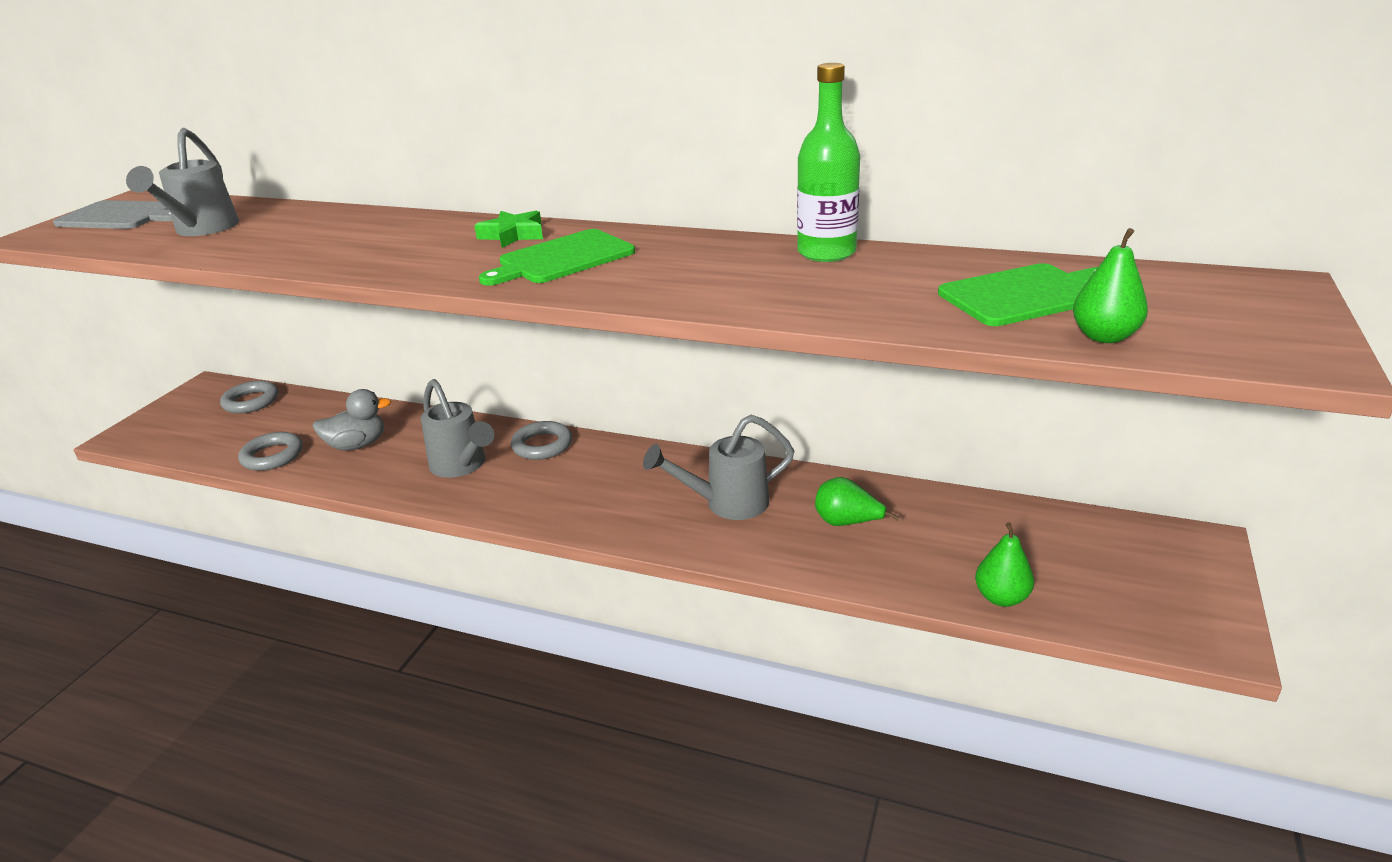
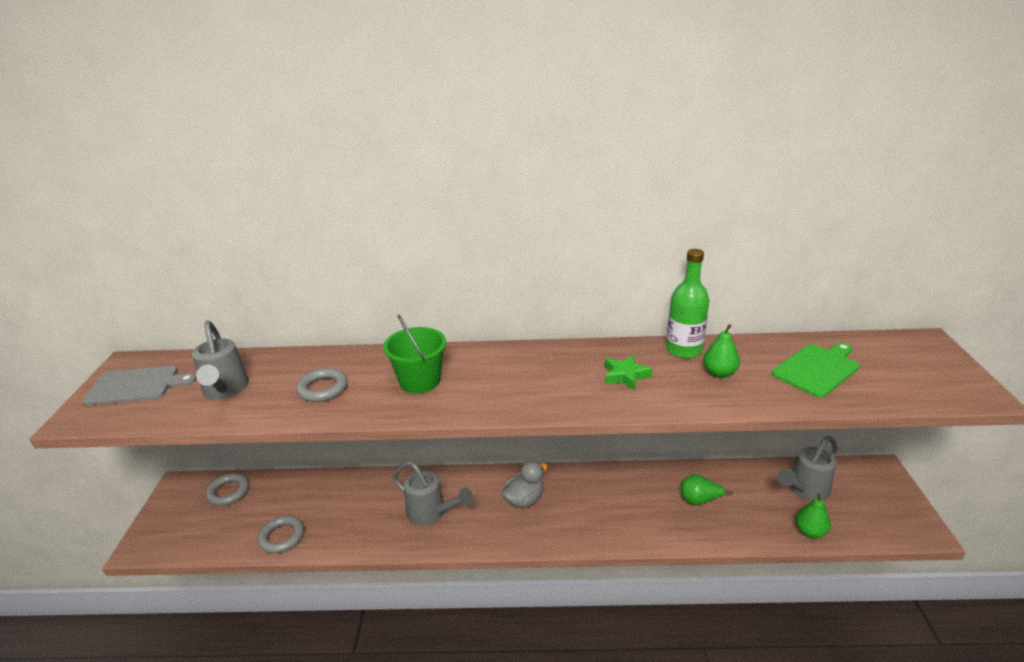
camera: 20 degrees left, 0 degrees up
grey duck [312,389,391,451] -> grey duck moved to [502,461,548,508]
green star [474,210,543,248] -> green star moved to [605,355,652,391]
green cutting board [479,229,635,286] -> none
grey ring [511,421,572,460] -> grey ring moved to [296,368,347,402]
grey watering can [643,415,794,520] -> grey watering can moved to [778,436,838,501]
green pear [1073,228,1148,343] -> green pear moved to [703,324,740,378]
none -> green bucket [383,315,446,394]

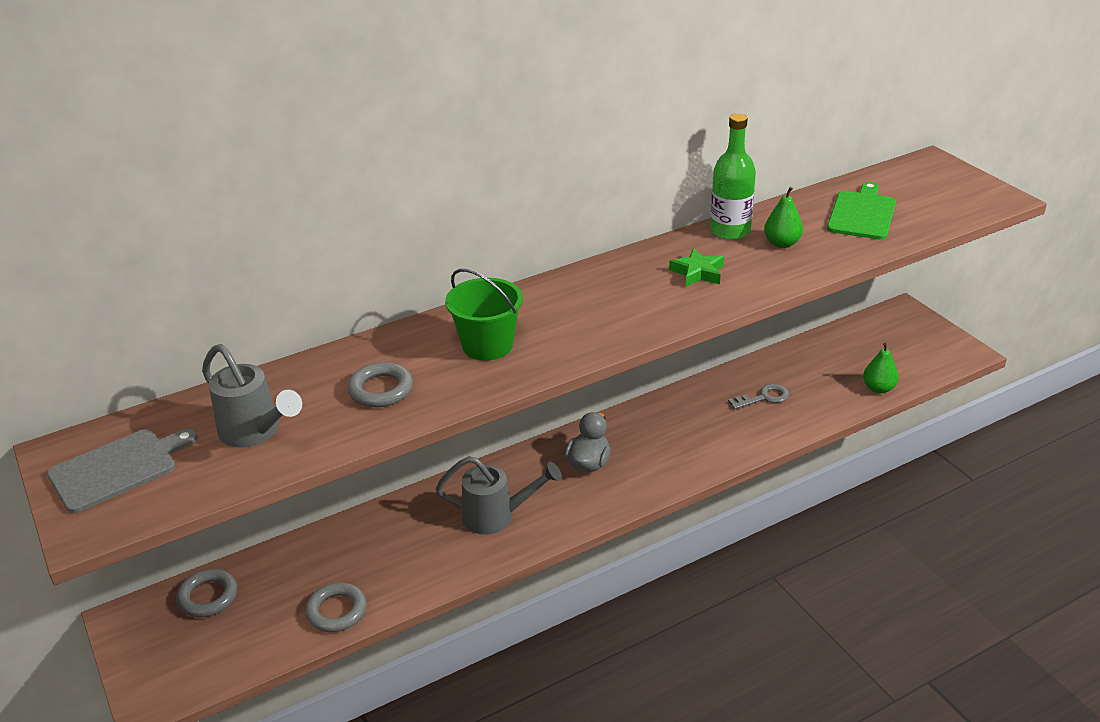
camera: 30 degrees left, 5 degrees up
green pear [681,474,733,505] -> grey key [728,384,789,410]
grey watering can [778,436,838,501] -> none

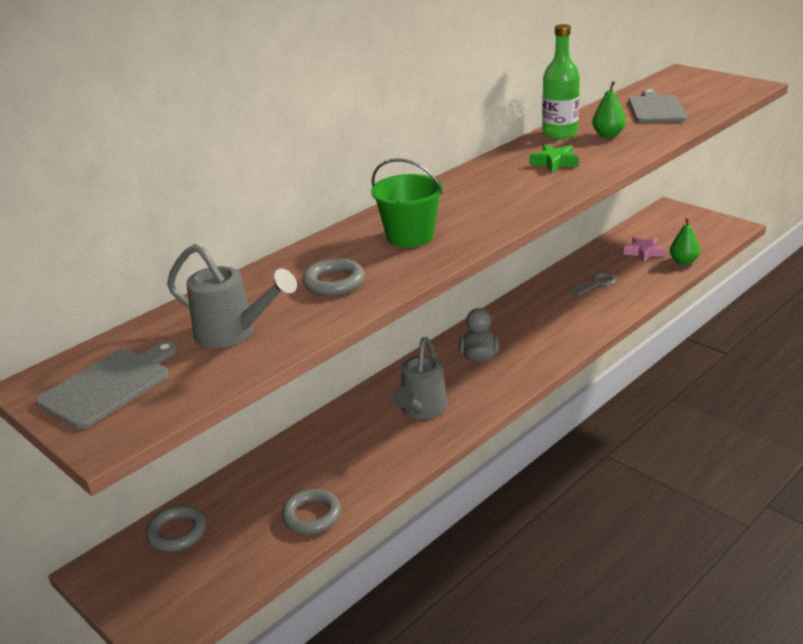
camera: 15 degrees left, 5 degrees down
grey watering can [436,456,562,534] -> grey watering can turned 120 degrees clockwise [393,337,447,420]
green cutting board [827,182,896,240] -> grey cutting board [628,89,687,123]
none -> pink star [624,237,665,262]

